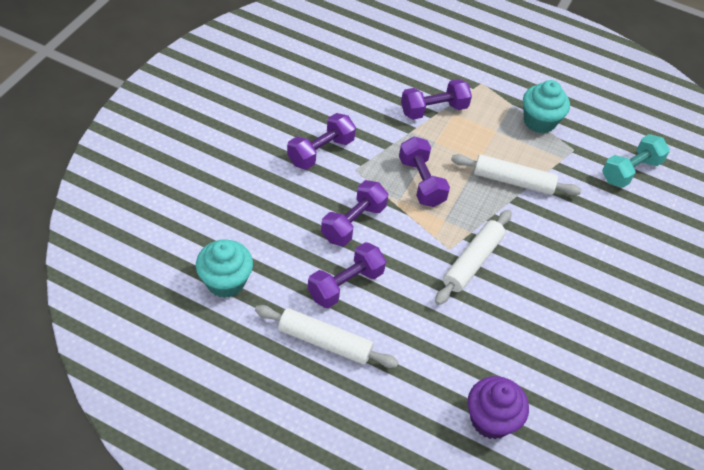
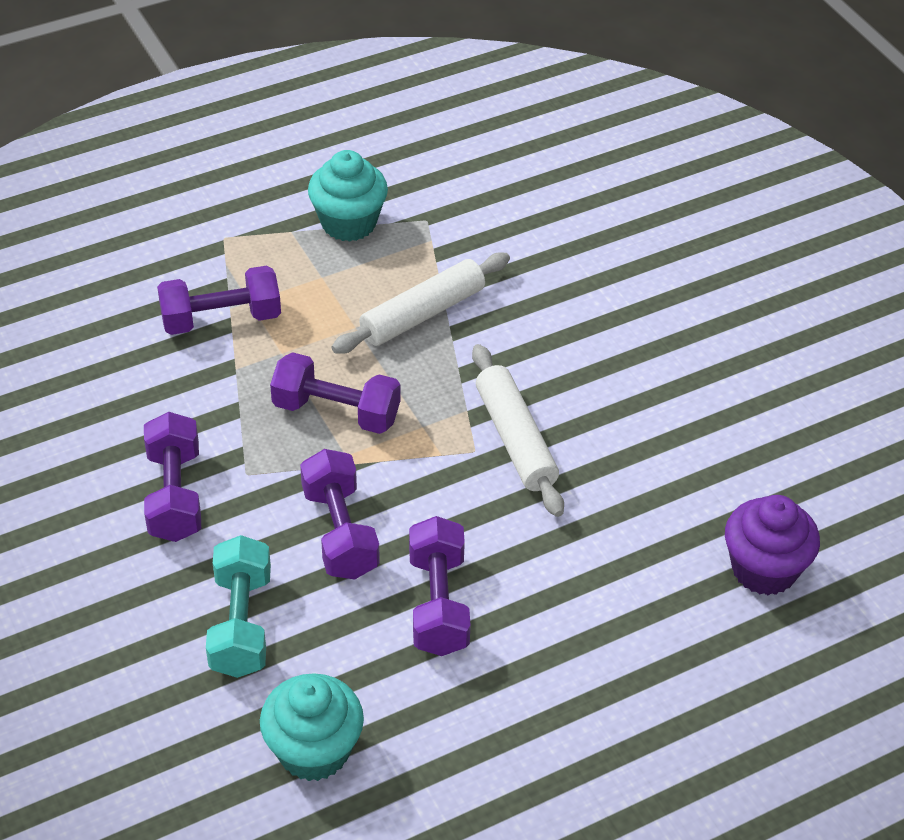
camera: 50 degrees left, 5 degrees down
white rolling pin [255,305,399,368] -> none
purple dumbbell [401,79,472,120] -> purple dumbbell turned 60 degrees clockwise [157,266,281,335]
turquoise dumbbell [602,134,670,188] -> turquoise dumbbell moved to [206,535,271,678]

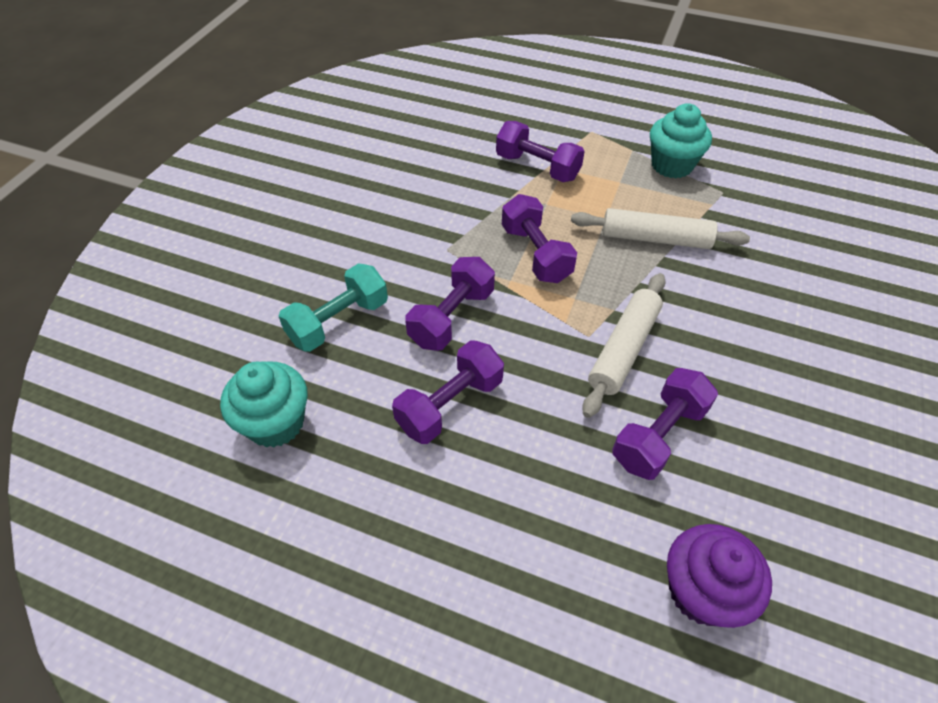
camera: 50 degrees right, 5 degrees up
purple dumbbell [144,412,201,542] -> purple dumbbell moved to [612,368,718,480]

